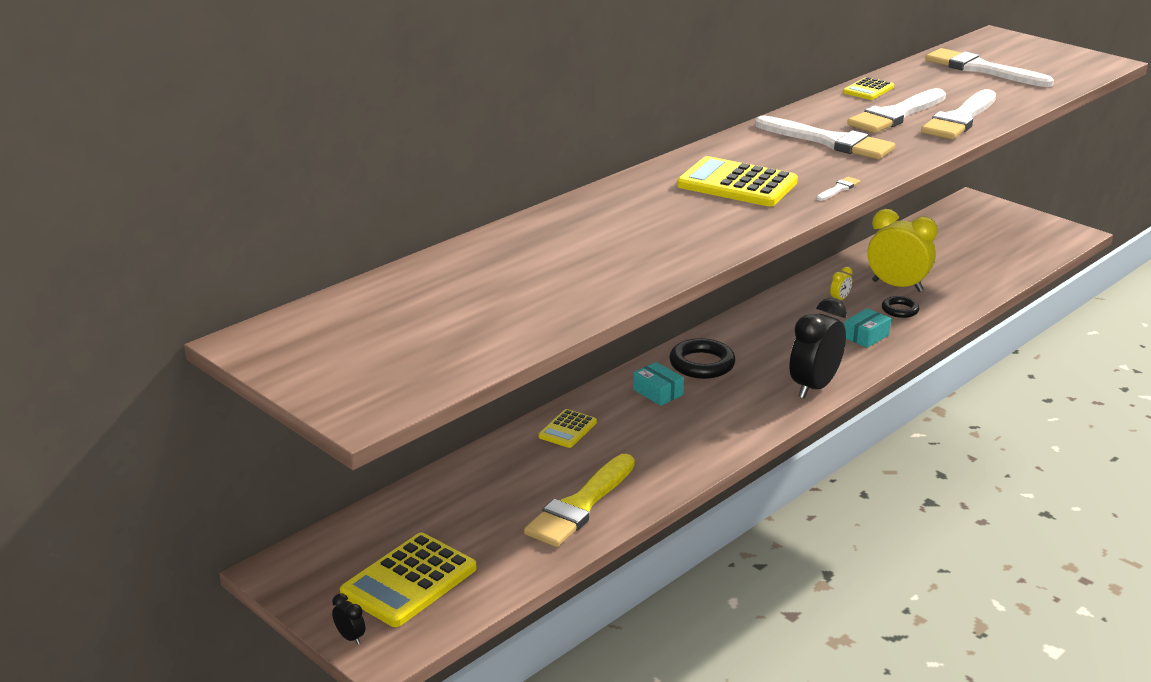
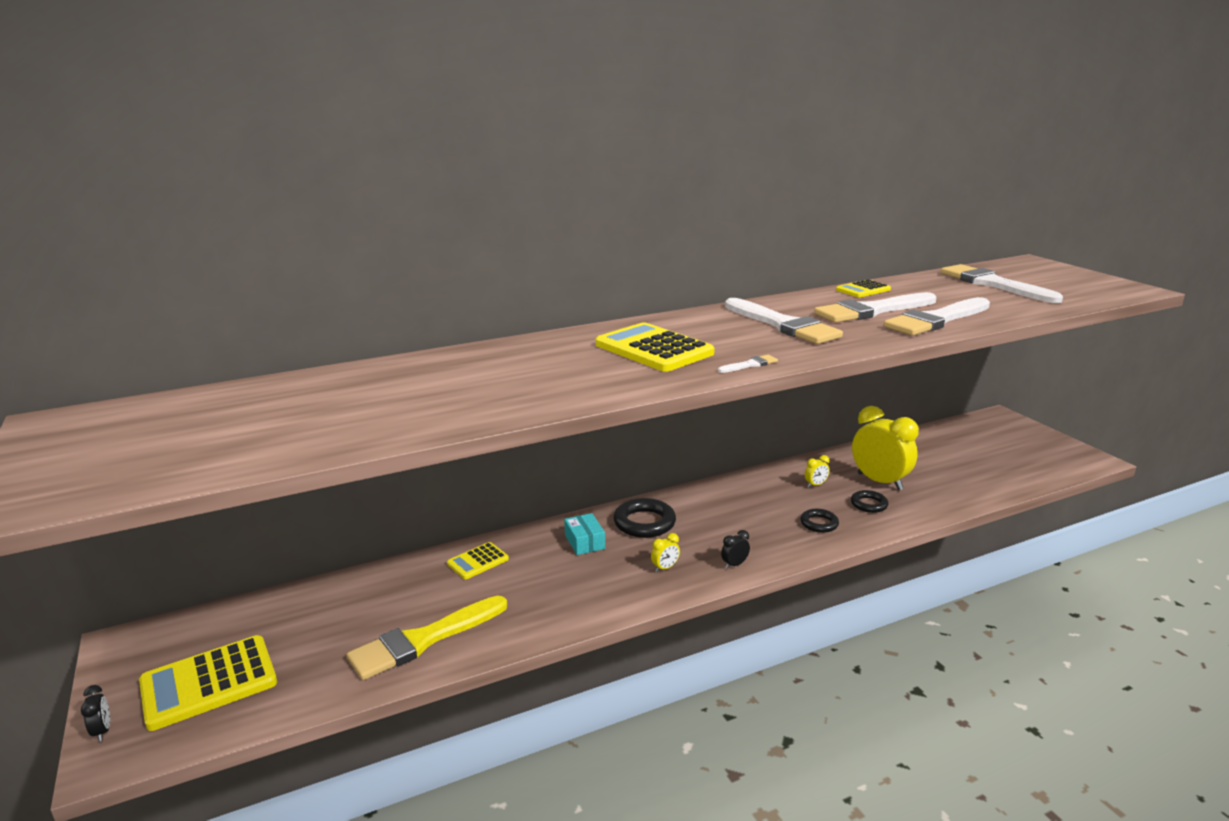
camera: 20 degrees right, 5 degrees down
black clock [789,298,847,398] -> black clock [721,530,750,569], size x0.41
turquoise box [844,308,891,348] -> black ring [800,509,839,533]
none -> yellow clock [651,533,680,572]

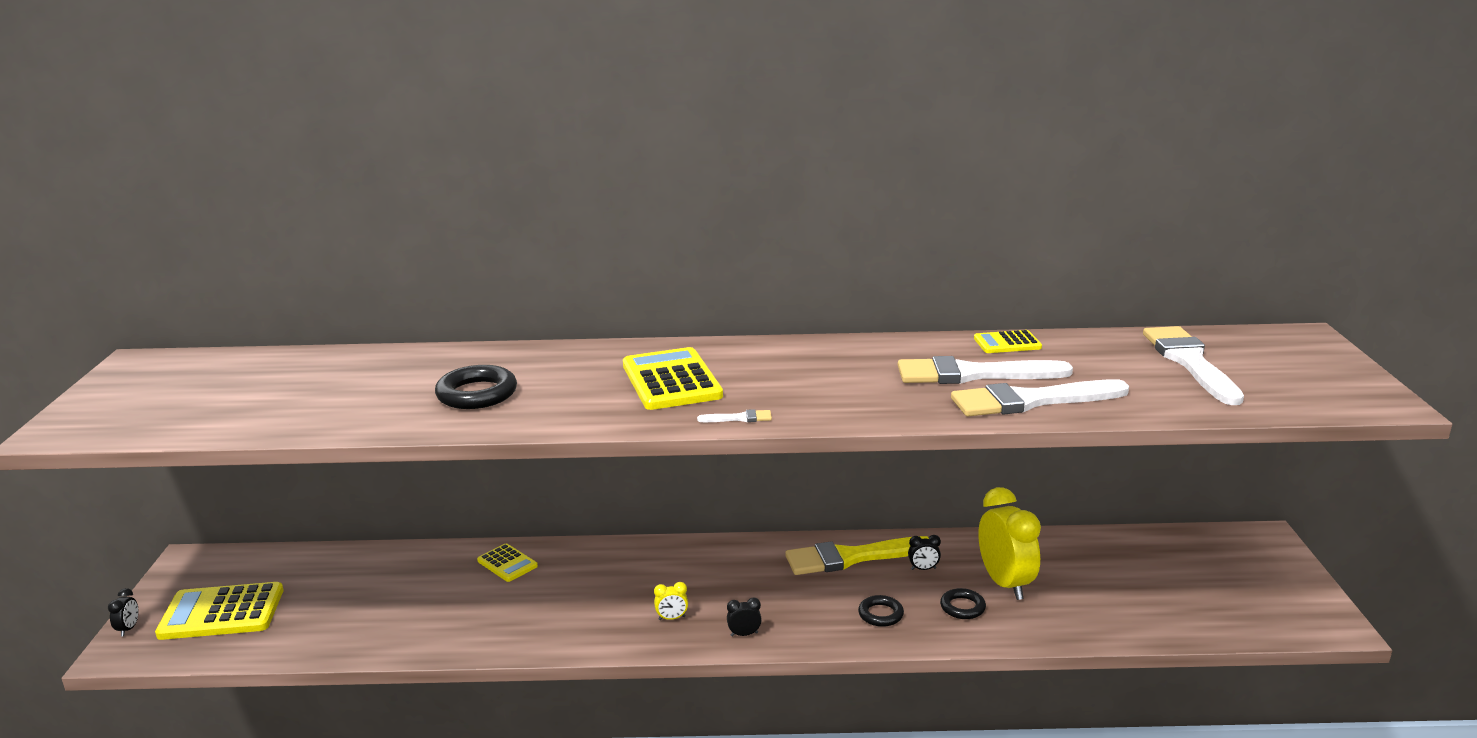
camera: 25 degrees right, 0 degrees up
yellow brush [346,596,507,680] -> yellow brush moved to [785,536,929,575]
yellow calculator [447,542,509,579] -> yellow calculator turned 120 degrees counterclockwise [477,544,538,582]
turquoise box [564,513,605,555] -> none
black ring [613,498,676,538] -> black ring moved to [435,365,517,409]
white brush [725,298,843,344] -> none
yellow clock [805,455,830,487] -> black clock [908,535,941,570]

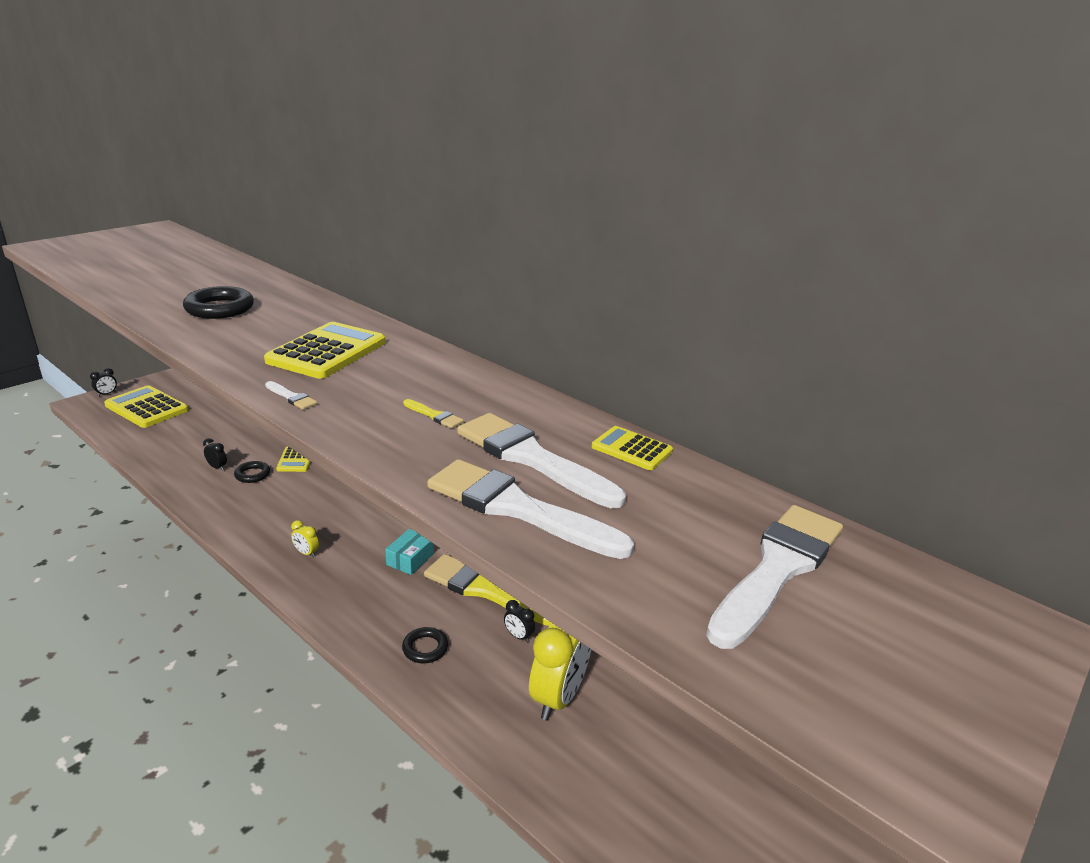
camera: 40 degrees right, 5 degrees up
black clock [727,597,762,637] -> black clock moved to [203,438,227,471]
black ring [940,588,986,619] -> black ring moved to [234,461,270,483]
none -> turquoise box [385,529,434,575]
none -> yellow brush [403,399,464,428]

